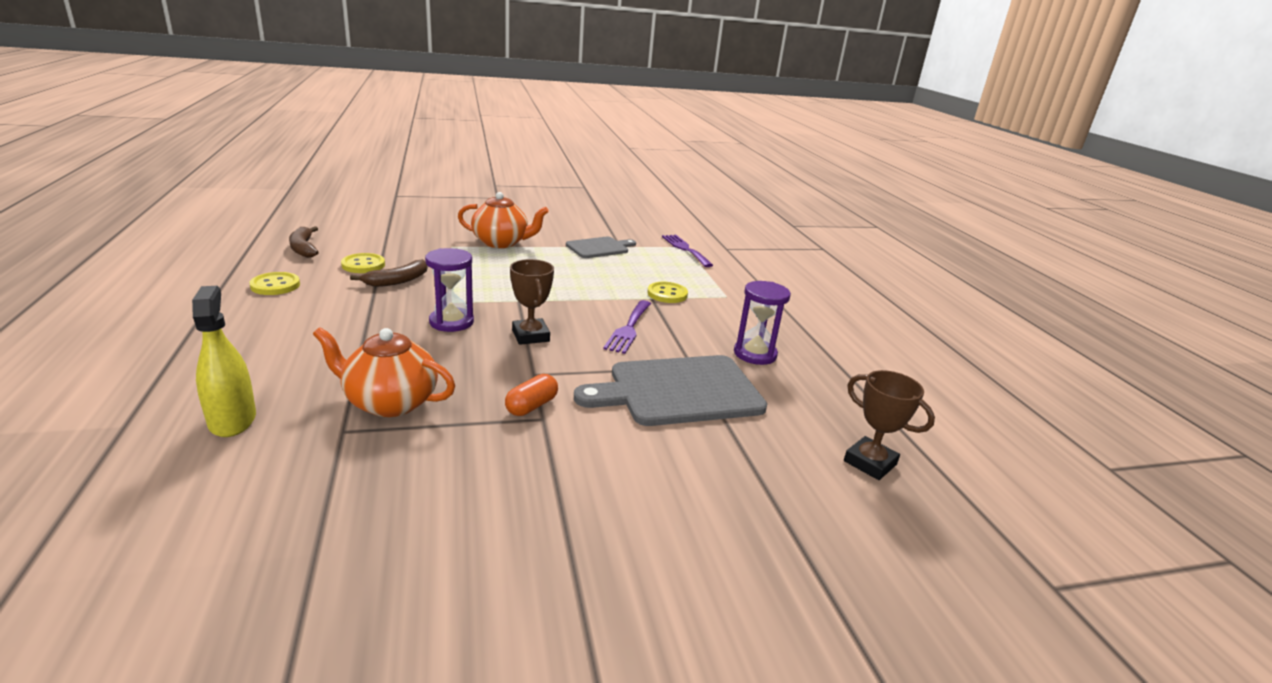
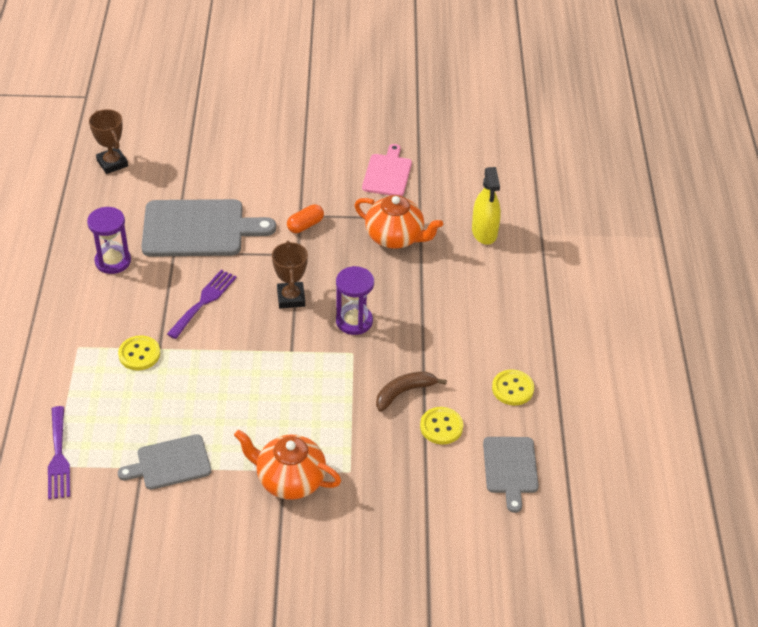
camera: 165 degrees left, 20 degrees up
brown banana [289,226,319,258] -> grey cutting board [483,437,539,513]
none -> pink cutting board [362,144,412,196]

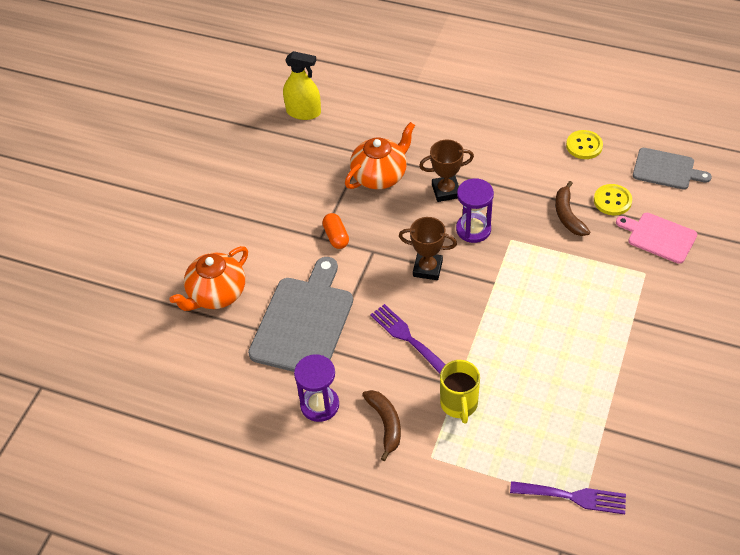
camera: 65 degrees left, 5 degrees up
brown trophy [89,109,128,174] -> brown trophy moved to [419,139,474,202]
yellow button [118,335,160,370] -> yellow mug [440,360,480,424]
grey cutting board [118,434,211,490] -> none
orange teapot [234,430,341,500] -> orange teapot moved to [169,246,248,311]
pink cutting board [362,144,412,196] -> pink cutting board moved to [616,213,697,264]
yellow spray bottle [472,167,501,245] -> yellow spray bottle moved to [283,51,321,120]
none -> brown banana [362,390,401,461]

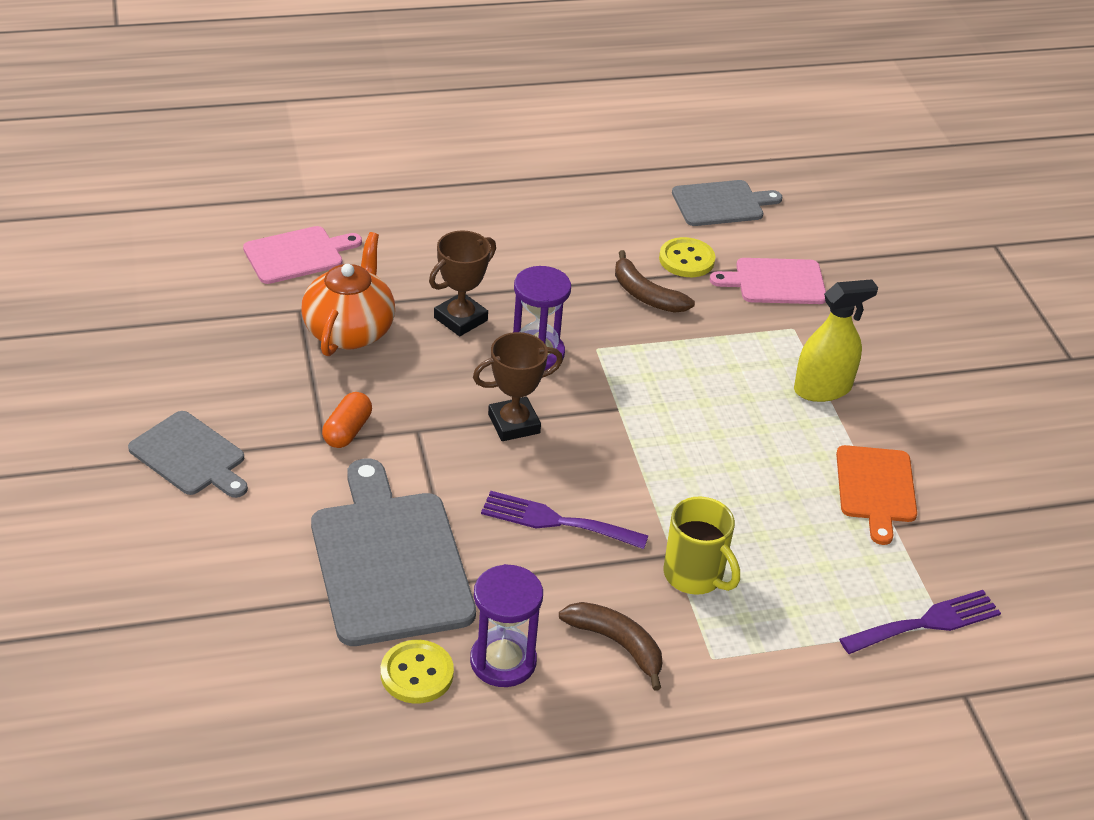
camera: 40 degrees left, 10 degrees down
orange teapot [169,246,248,311] -> none
yellow spray bottle [283,51,321,120] -> yellow spray bottle moved to [794,279,878,402]
orange capsule [322,213,349,249] -> orange capsule turned 75 degrees clockwise [322,392,372,448]
yellow button [566,130,603,159] -> yellow button moved to [381,640,454,704]
none -> grey cutting board [128,411,248,498]
none -> pink cutting board [243,226,362,284]
none -> orange cutting board [836,445,917,545]

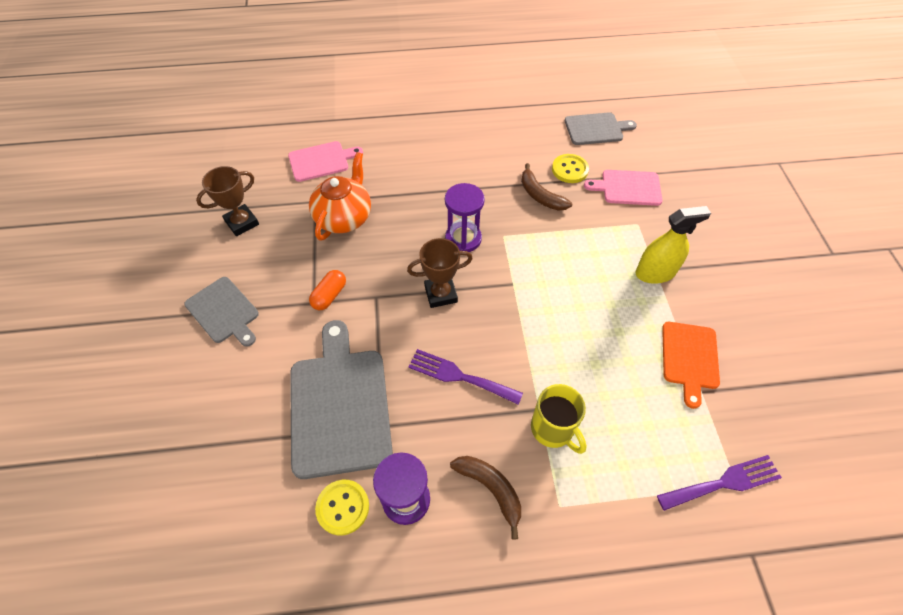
camera: 10 degrees right, 15 degrees up
brown trophy [429,230,496,336] -> brown trophy moved to [196,166,259,236]

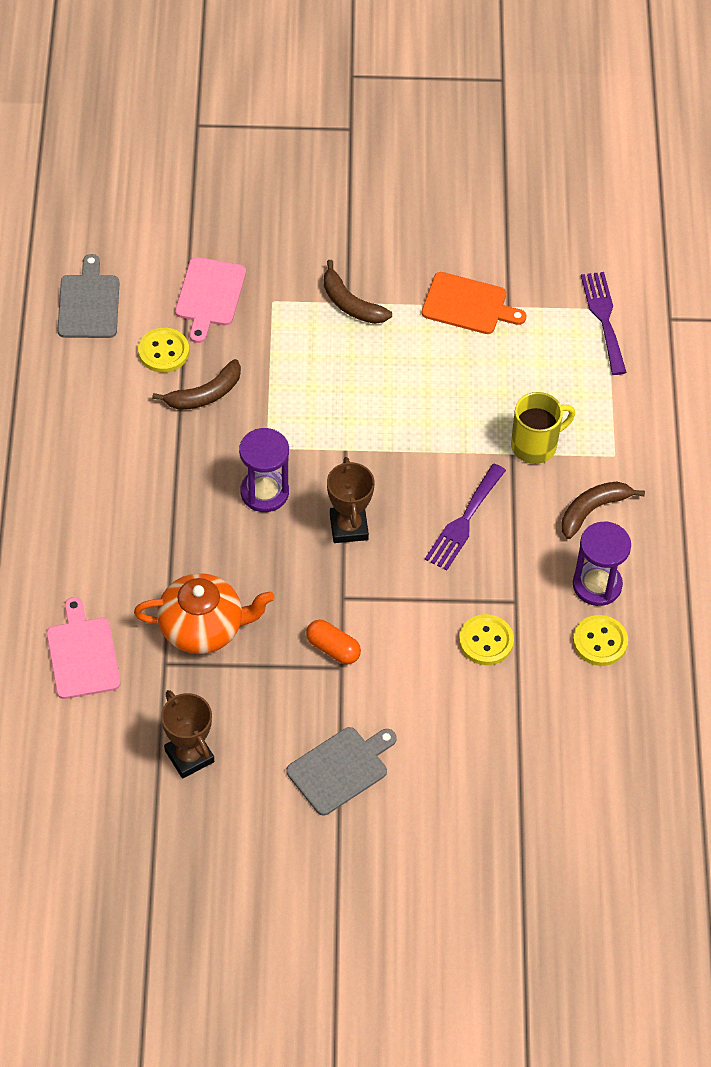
camera: 85 degrees left, 0 degrees up
grey cutting board [290,320,393,479] -> yellow button [459,614,514,665]
orange teapot [309,152,371,241] -> orange teapot turned 150 degrees clockwise [134,573,274,654]
yellow spray bottle [636,206,711,284] -> brown banana [324,260,392,324]

